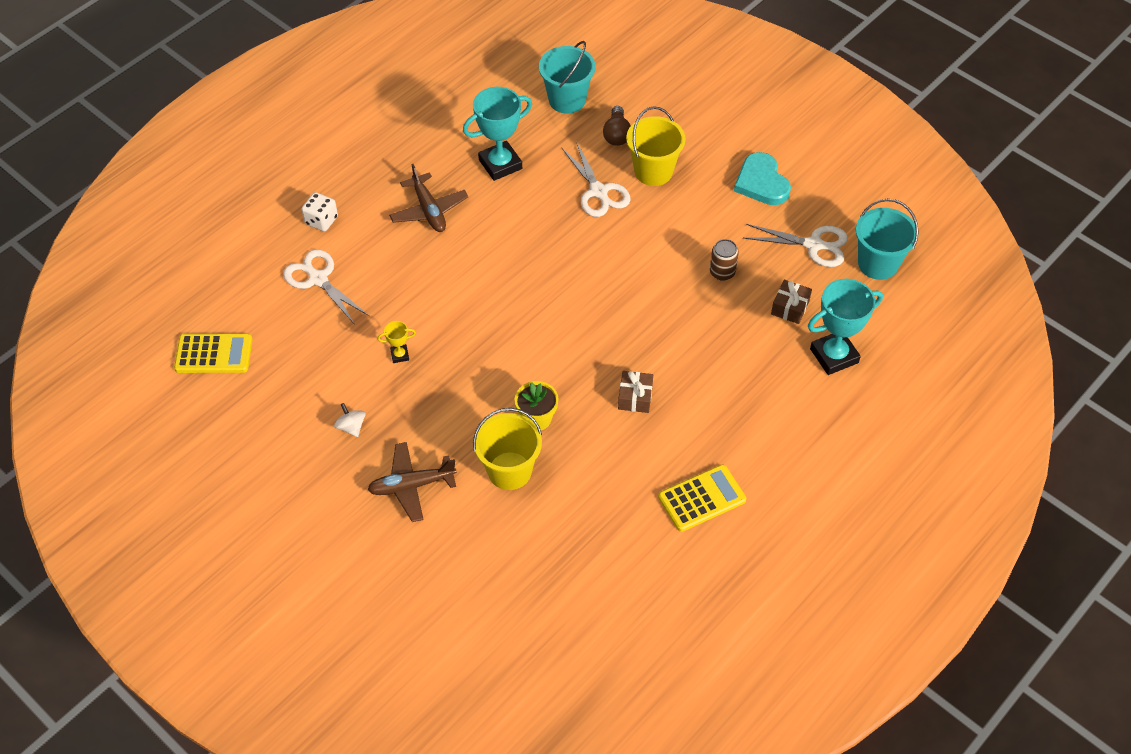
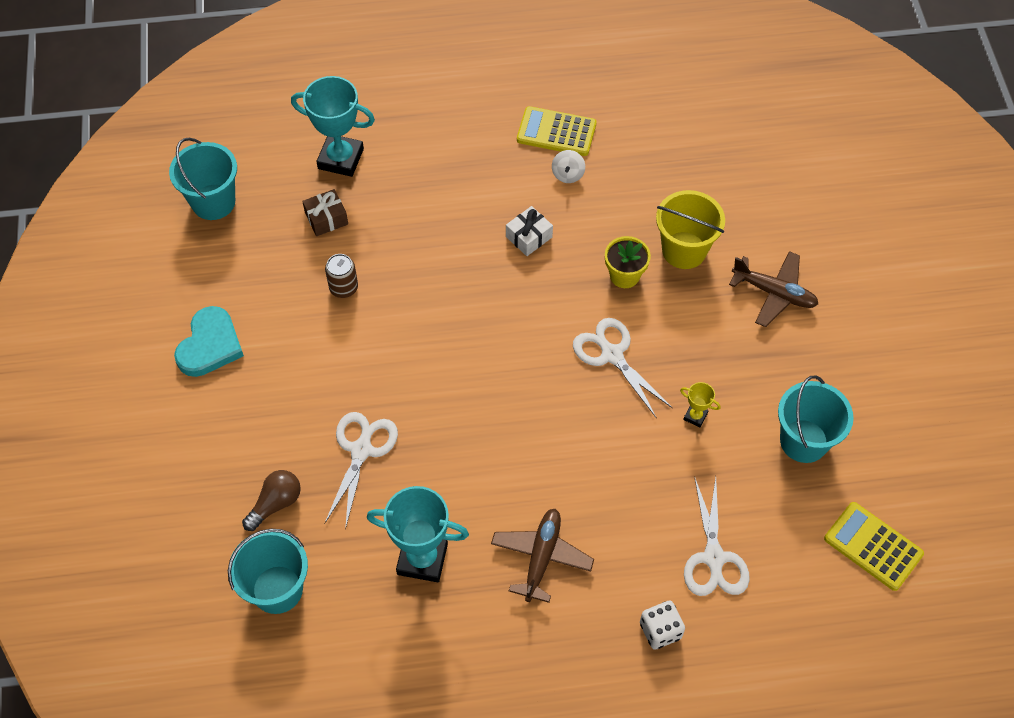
camera: 140 degrees left, 5 degrees up
white spinning top [334,403,366,437] -> white spinning top moved to [552,150,585,183]
brown gift [618,371,653,413] -> white gift [506,206,553,256]
yellow bucket [626,106,685,186] -> none
white scissors [743,224,848,267] -> white scissors moved to [573,318,672,419]
none -> turquoise bucket [778,376,854,463]

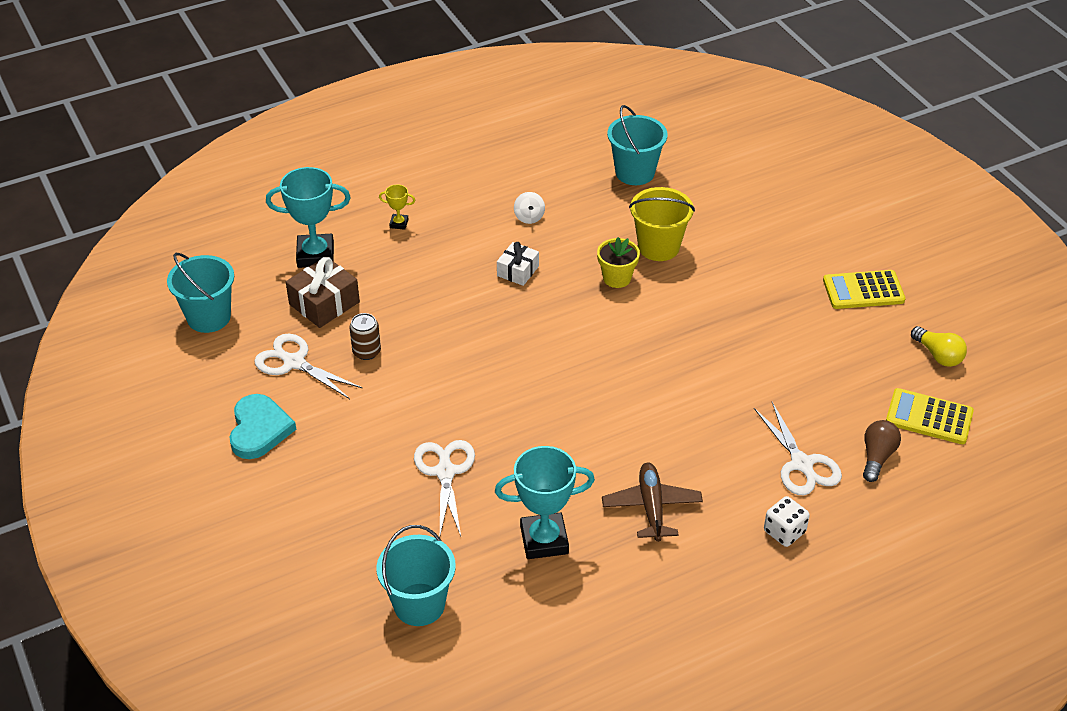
camera: 20 degrees left, 15 degrees down
brown light bulb [242,470,301,531] -> brown light bulb moved to [863,420,901,482]
brown gift [302,189,348,236] -> brown gift [286,256,360,328], size x1.56
yellow calculator [517,106,597,156] -> yellow calculator moved to [823,270,906,309]
white scissors [573,318,672,419] -> white scissors moved to [254,334,362,399]
yellow trophy [680,382,721,427] -> yellow trophy moved to [379,184,415,230]
brown plane [729,251,818,327] -> none
turquoise bucket [778,376,854,463] -> turquoise bucket moved to [607,105,668,185]
none -> yellow light bulb [911,326,967,367]

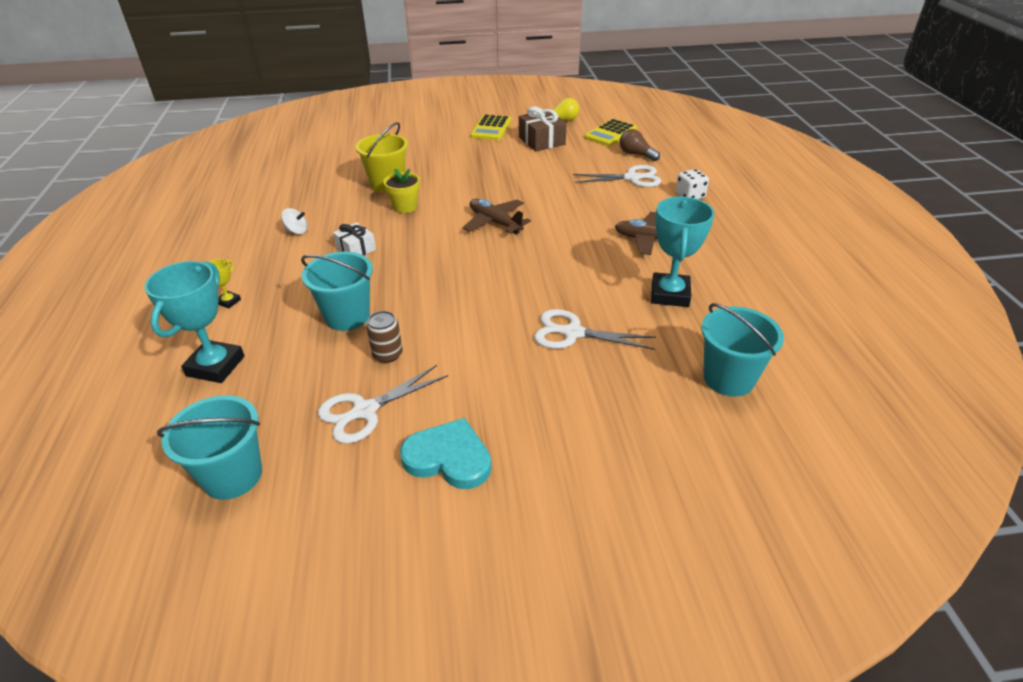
camera: 70 degrees left, 5 degrees down
brown gift [286,256,360,328] -> brown gift moved to [519,106,567,151]
turquoise bucket [607,105,668,185] -> turquoise bucket moved to [301,252,373,331]
none -> brown plane [463,199,531,234]

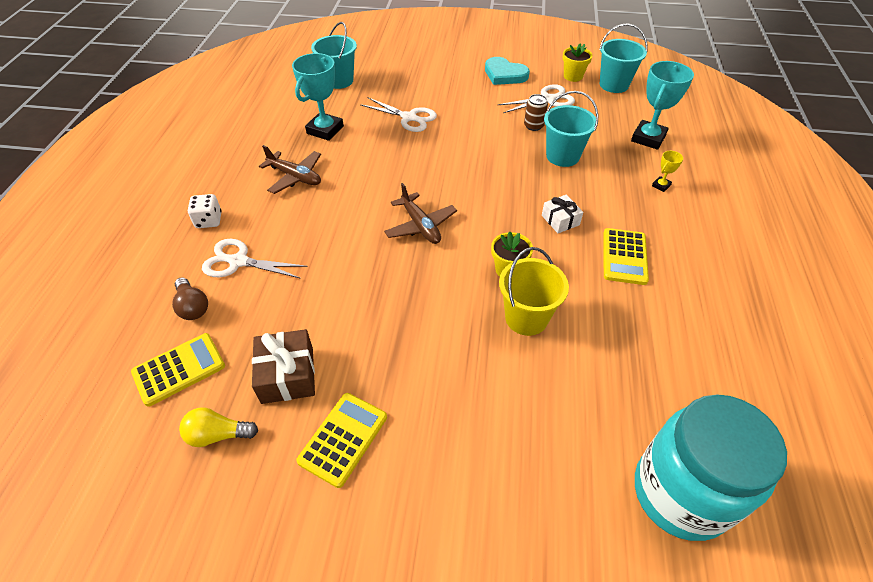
camera: 165 degrees left, 10 degrees up
white spinning top [281,208,308,234] -> yellow calculator [603,228,649,285]
none -> yellow flower pot [563,44,593,82]
none -> turquoise jar [635,394,787,541]

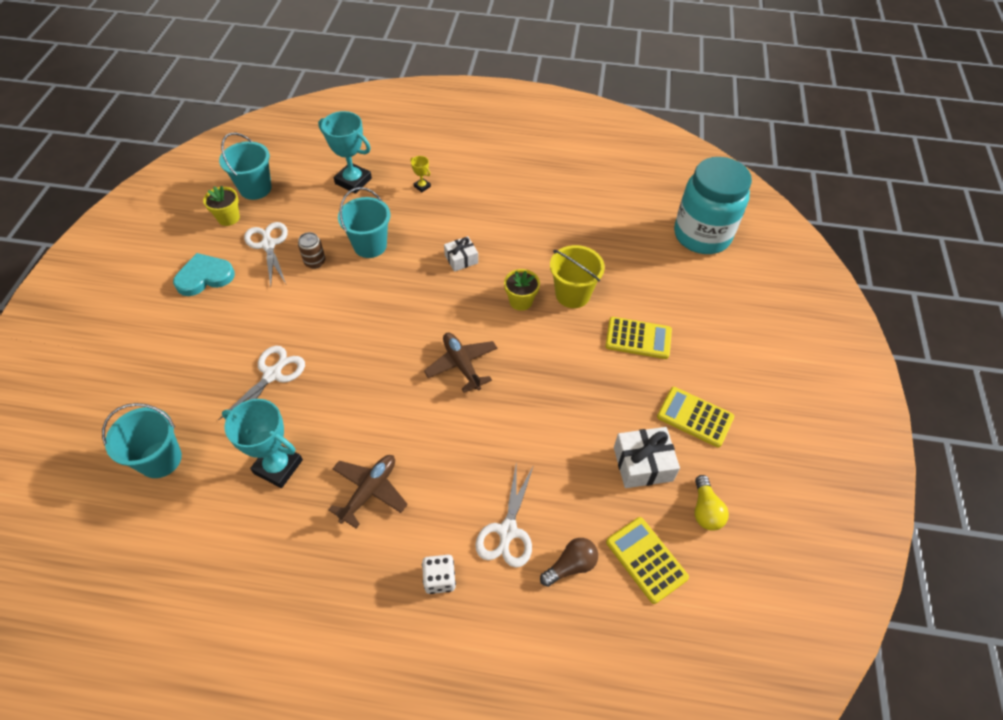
camera: 90 degrees left, 5 degrees up
brown gift [252,329,315,404] -> white gift [614,427,680,488]
brown plane [384,183,457,244] -> brown plane turned 90 degrees counterclockwise [424,333,498,393]
turquoise heart [485,57,530,85] -> turquoise heart turned 150 degrees counterclockwise [173,253,235,296]
yellow calculator [603,228,649,285] -> yellow calculator moved to [605,317,672,359]

